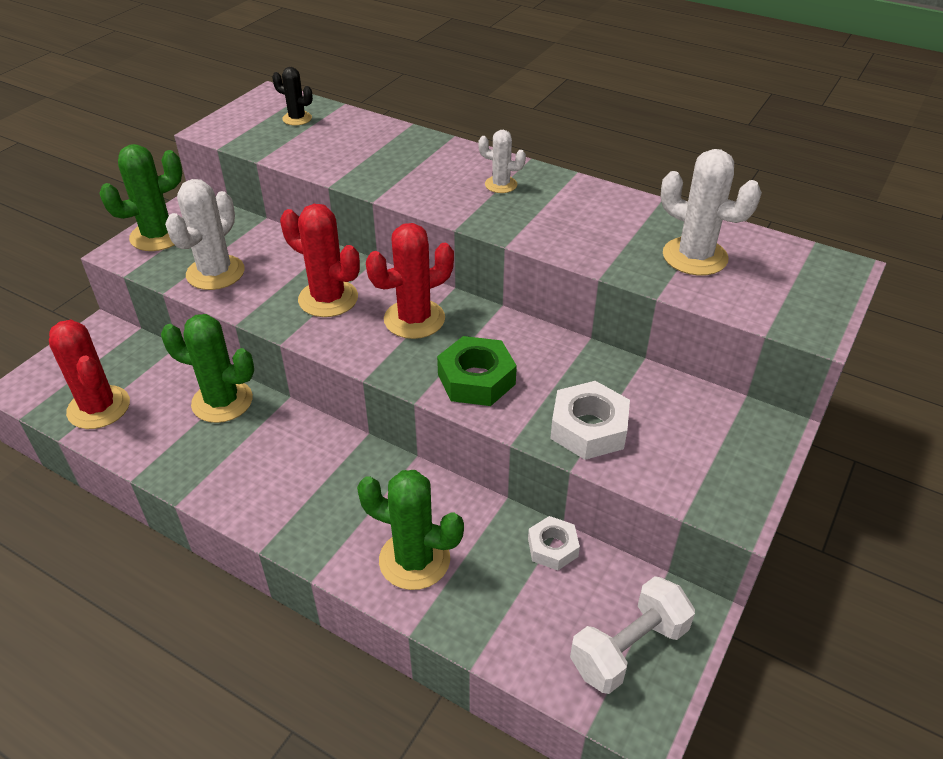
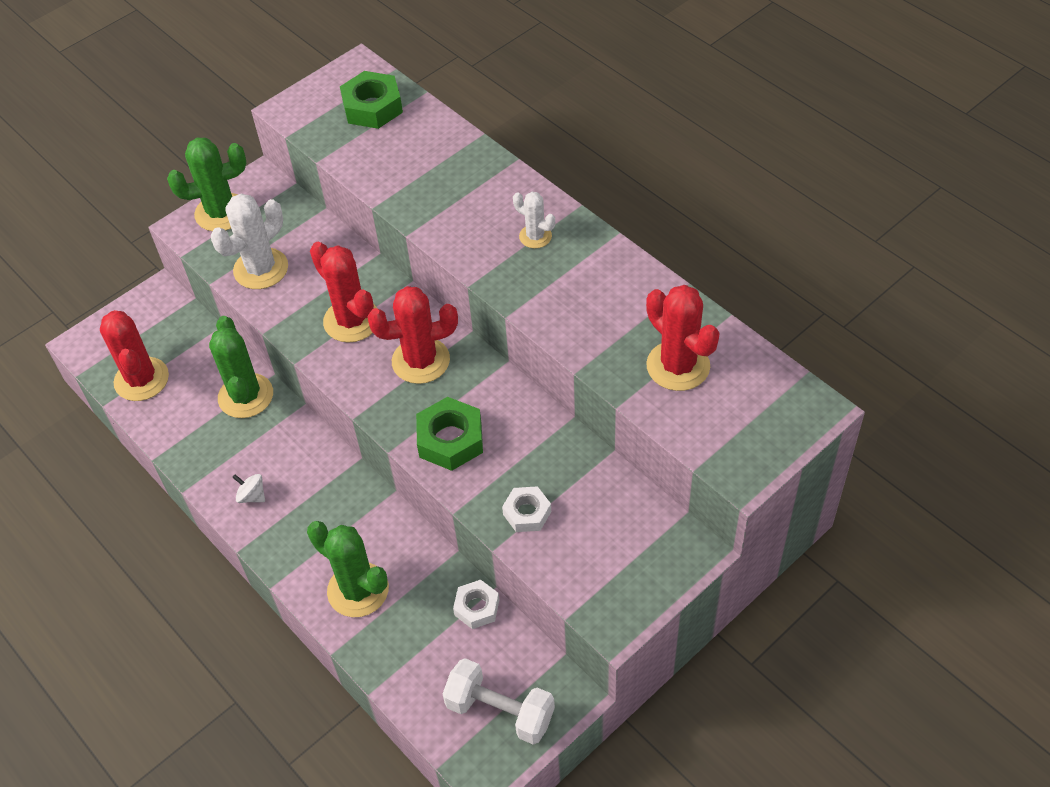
camera: 20 degrees right, 10 degrees up
green cactus [161,314,254,423] -> green cactus turned 45 degrees clockwise [209,316,273,418]
black cactus [272,67,313,125] -> green nut [340,71,403,129]
white nut [550,381,630,460] -> white nut [502,486,551,532], size x0.64
white dumbbell [570,576,695,694] -> white dumbbell turned 45 degrees clockwise [443,658,555,745]
white cactus [661,149,762,276] -> red cactus [646,285,720,391]
none -> white spinning top [232,474,265,503]

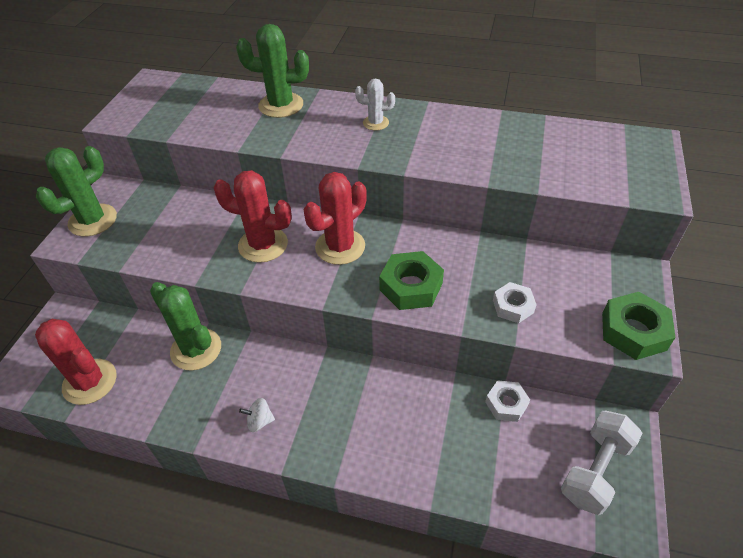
camera: 35 degrees left, 5 degrees down
white cactus [211,194,288,289] -> none
green cactus [307,521,389,617] -> green cactus moved to [236,24,309,118]
green nut [340,71,403,129] -> green nut moved to [602,292,676,360]
white dumbbell [443,658,555,745] -> white dumbbell turned 45 degrees counterclockwise [561,411,643,515]
red cactus [646,285,720,391] -> none

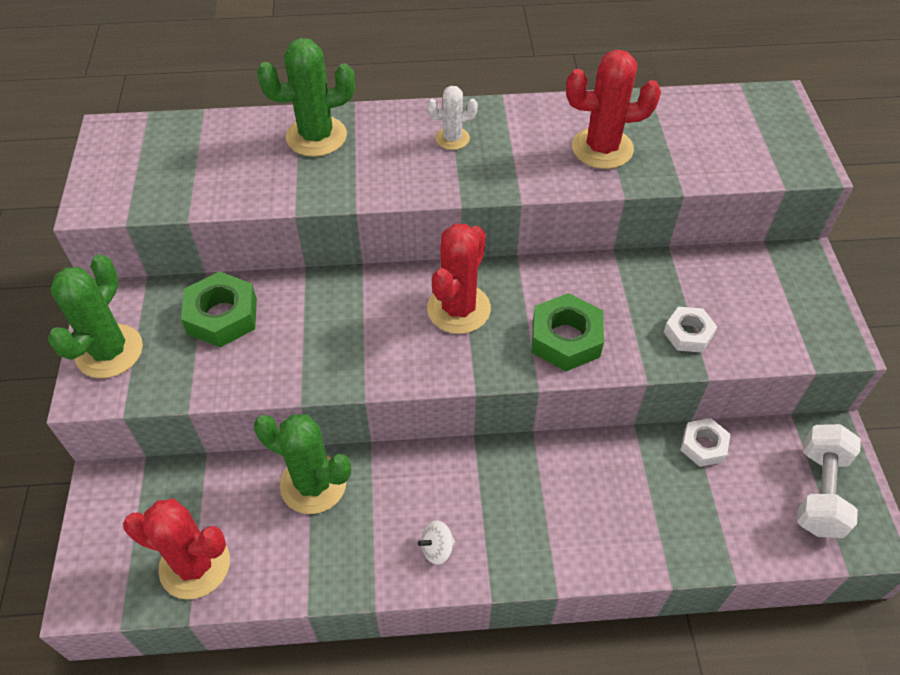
camera: 20 degrees left, 5 degrees up
red cactus [214,170,292,263] -> red cactus moved to [566,50,661,169]
green nut [602,292,676,360] -> green nut moved to [181,271,257,347]

